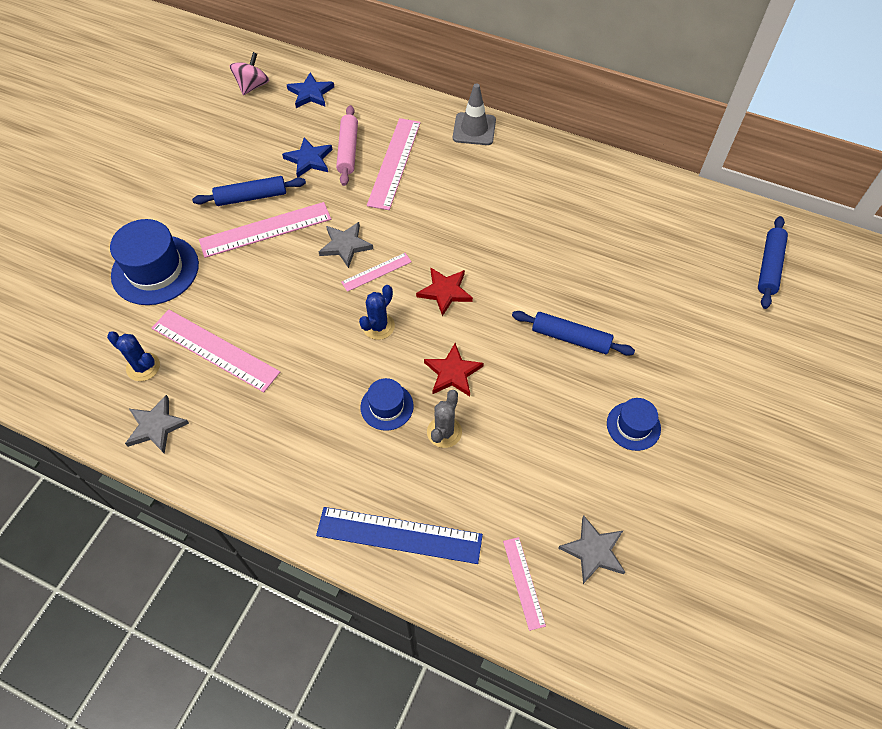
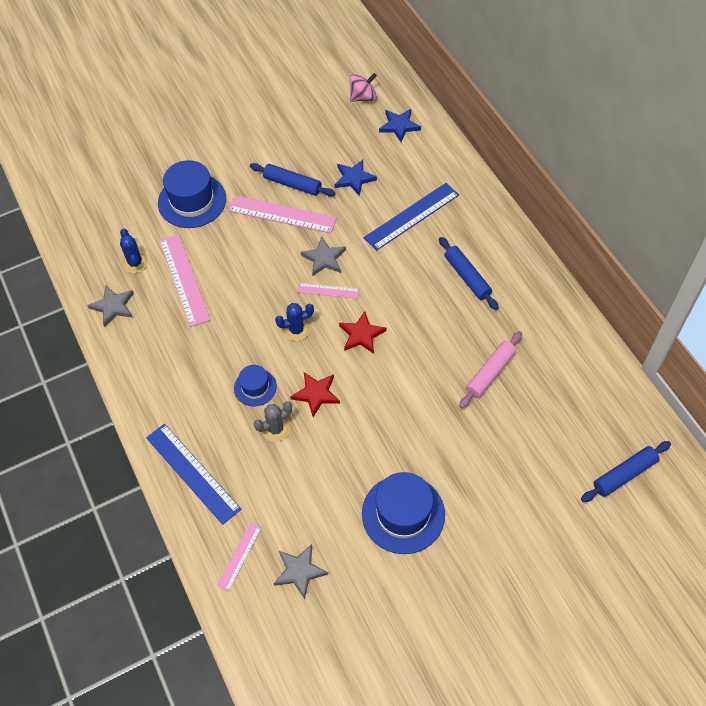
camera: 40 degrees right, 0 degrees up
pink rolling pin [336,105,358,186] -> pink rolling pin moved to [459,331,522,408]
pink ruler [367,118,421,210] -> blue ruler [364,183,459,251]
grey traffic cone [453,83,496,145] -> none
blue rolling pin [512,311,635,356] -> blue rolling pin moved to [439,237,499,310]
blue hat [607,398,661,451] -> blue hat [362,472,445,554], size x1.80

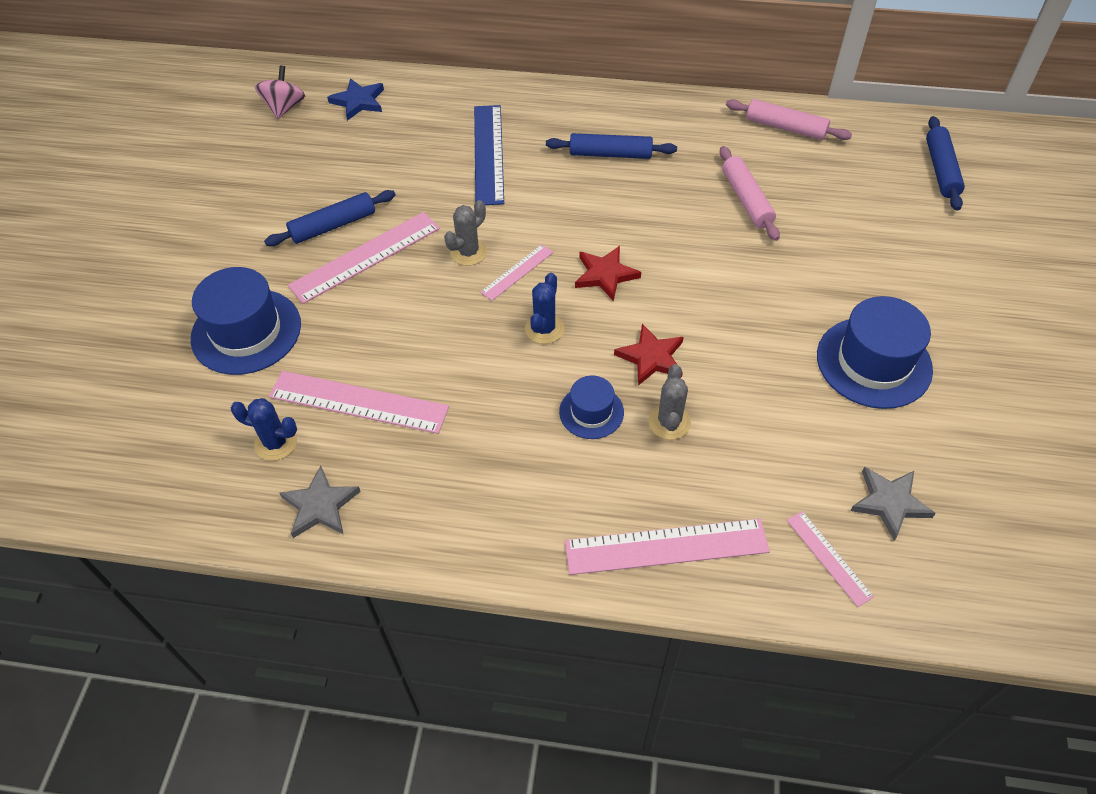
camera: 55 degrees left, 5 degrees down
blue ruler [146,424,241,525] -> pink ruler [565,519,770,575]
grey star [301,236,346,276] -> grey cactus [444,200,487,266]
blue star [334,160,377,196] -> none
none -> pink rolling pin [726,99,852,140]

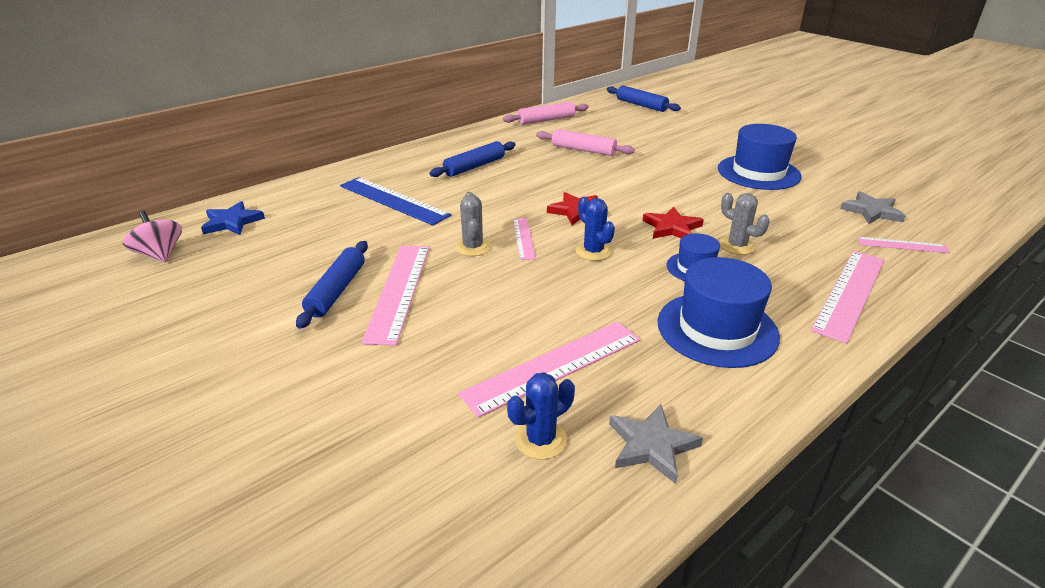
camera: 50 degrees left, 20 degrees down
blue hat [191,267,301,375] -> blue hat moved to [657,257,780,368]

